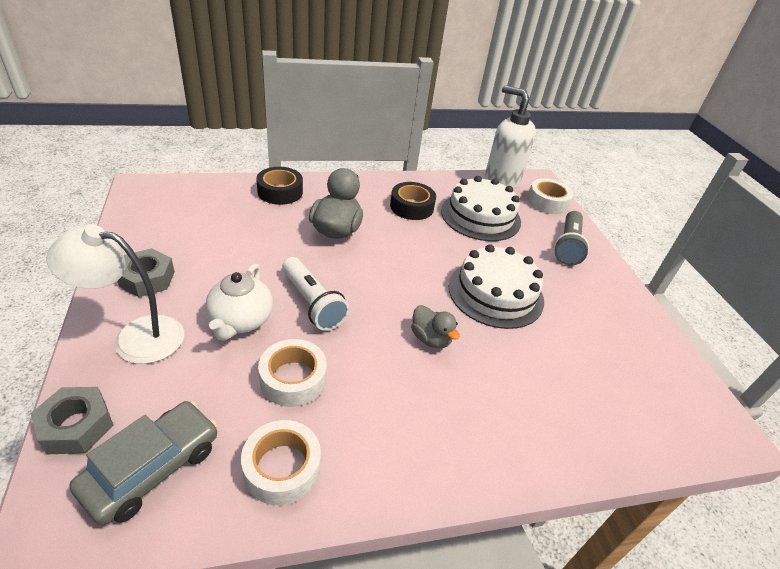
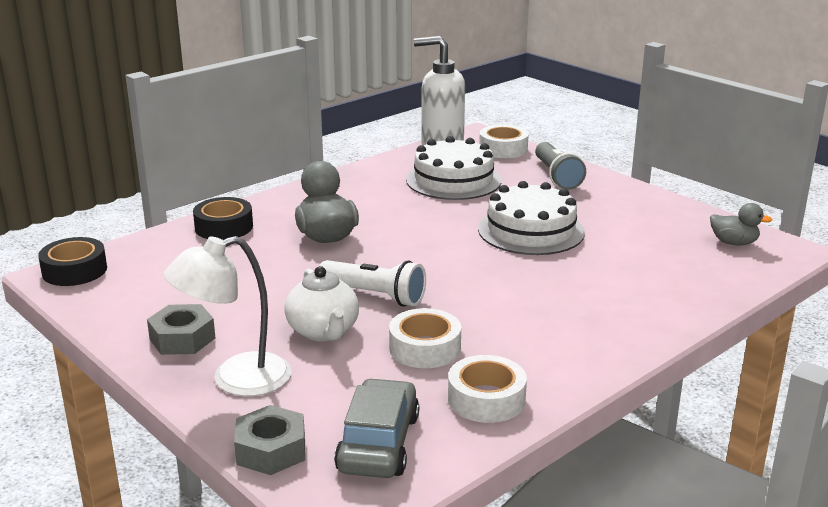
camera: 25 degrees left, 15 degrees down
black tape [390,182,436,220] -> black tape moved to [38,237,107,286]
grey duck [411,305,460,348] -> grey duck moved to [710,203,772,245]

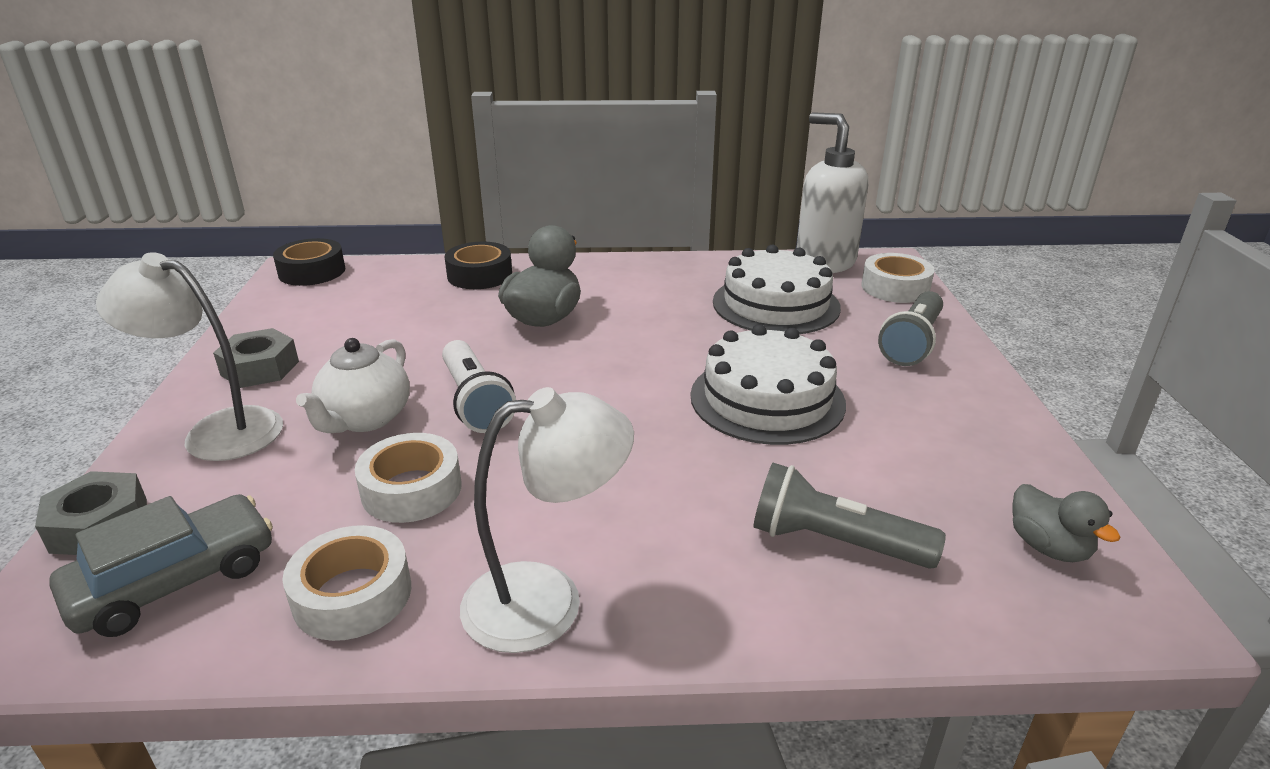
camera: 40 degrees right, 5 degrees up
none -> white lamp [460,387,634,653]
none -> grey flashlight [753,463,946,569]

